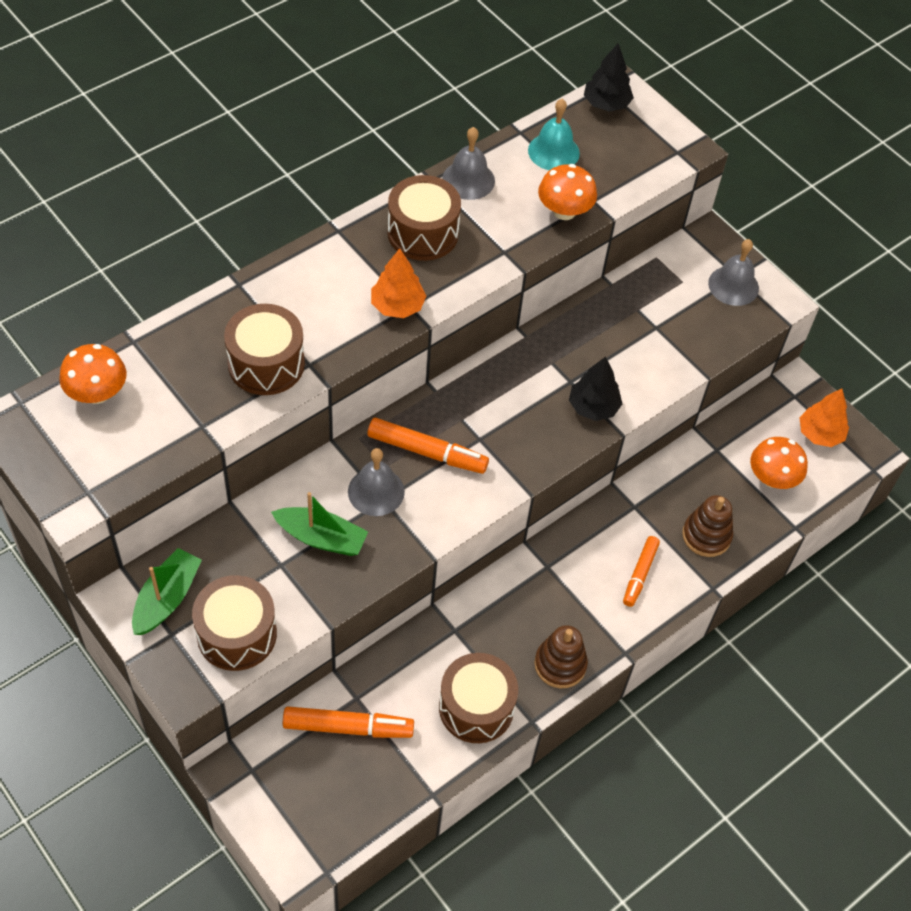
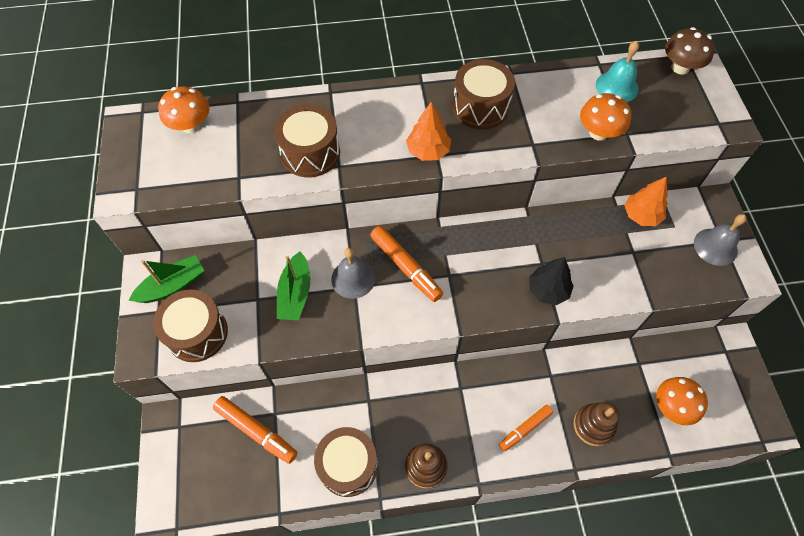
camera: 35 degrees right, 5 degrees up
green boat [271,492,368,556] -> green boat turned 45 degrees clockwise [277,251,310,321]
grey bell [442,127,495,200] -> none
black tree [584,44,634,112] -> brown mushroom [665,27,715,74]
orange tree [799,389,849,447] -> orange tree moved to [624,177,668,226]

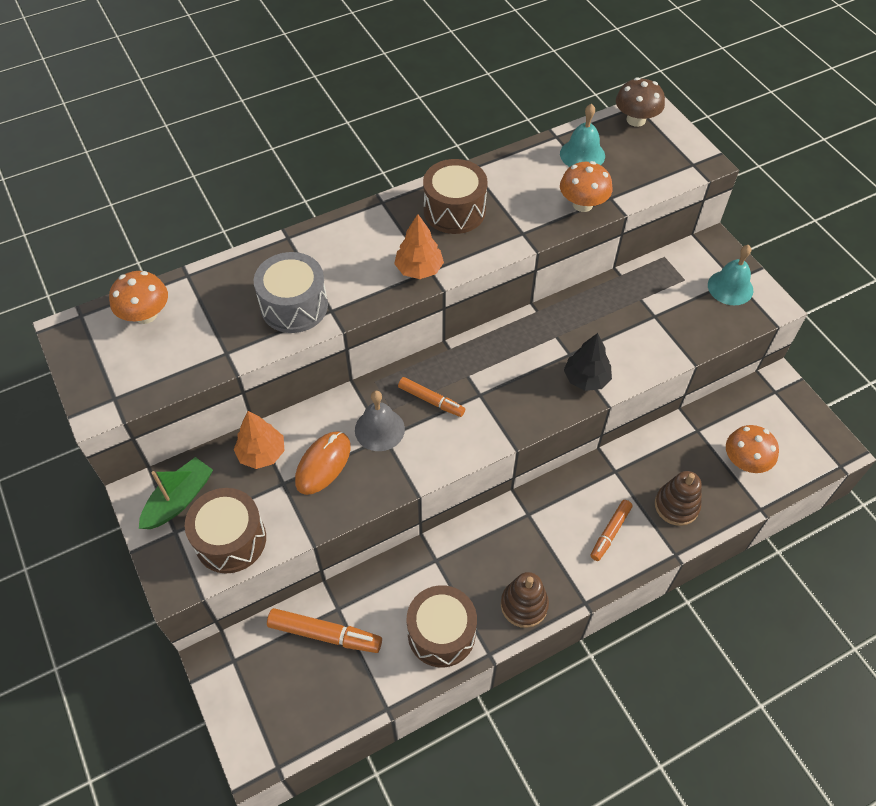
camera: 20 degrees left, 5 degrees down
brown drum [274,104,340,177] -> grey drum [254,252,328,333]
green boat [277,251,310,321] -> orange mouse [295,431,351,495]
orange marker [370,226,443,302] -> orange marker [398,377,465,417], size x0.66
orange tree [624,177,668,226] -> orange tree moved to [234,411,284,469]
grey bell [694,214,747,266] -> turquoise bell [708,245,753,305]

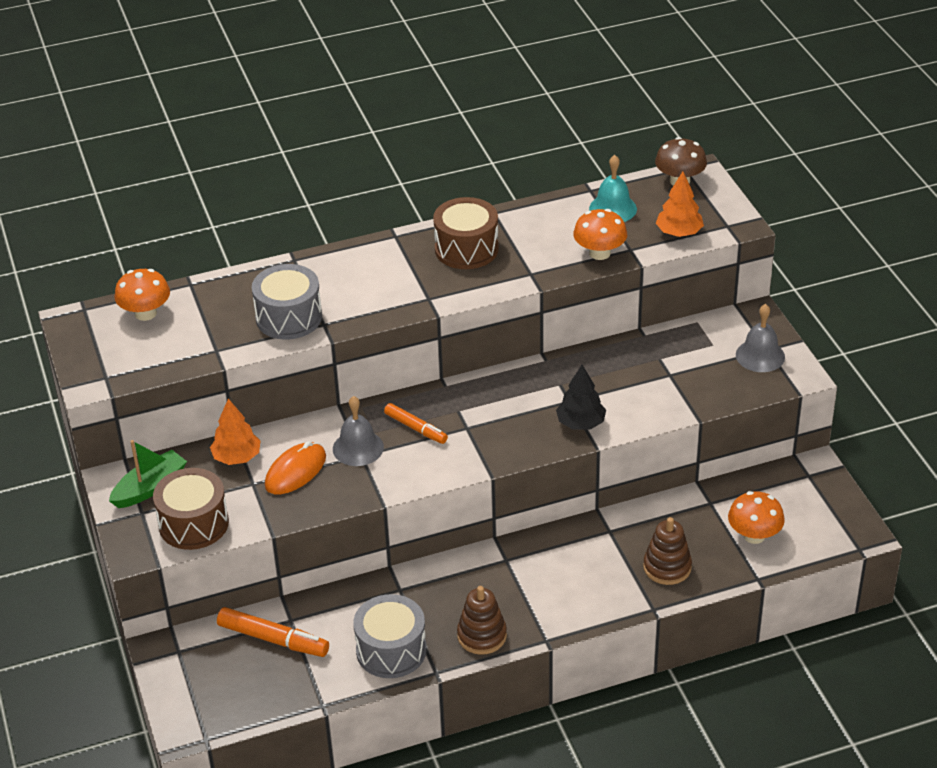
camera: 10 degrees right, 15 degrees down
orange tree [394,214,444,279] -> orange tree moved to [656,171,704,237]
brown drum [407,585,477,667] -> grey drum [353,594,427,678]
orange marker [590,500,633,561] -> none
turquoise bell [708,245,753,305] -> grey bell [736,304,785,372]

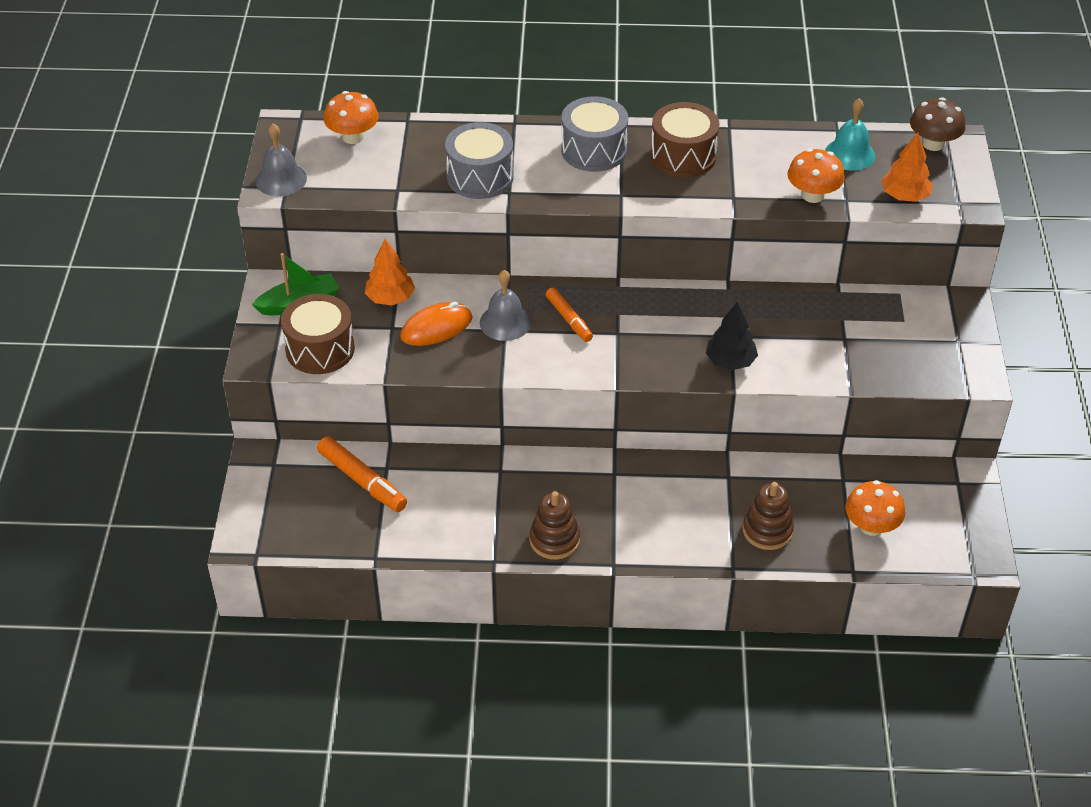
camera: 20 degrees right, 5 degrees up
grey drum [353,594,427,678] -> grey drum moved to [561,96,628,172]
grey bell [736,304,785,372] -> grey bell moved to [256,123,307,196]

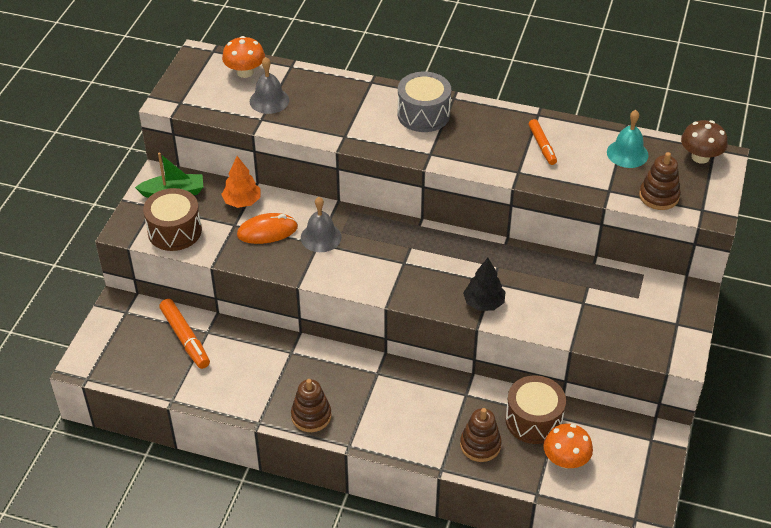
camera: 15 degrees right, 0 degrees up
grey bell [256,123,307,196] -> grey bell moved to [250,57,289,114]
grey drum [445,122,514,199] -> none
orange marker [546,287,593,342] -> orange marker moved to [528,119,557,165]
brown drum [650,102,720,178] -> brown drum moved to [505,376,566,444]
orange mushroom [787,148,845,203] -> none
orange tree [882,133,933,202] -> brown stacking toy [639,152,681,210]

